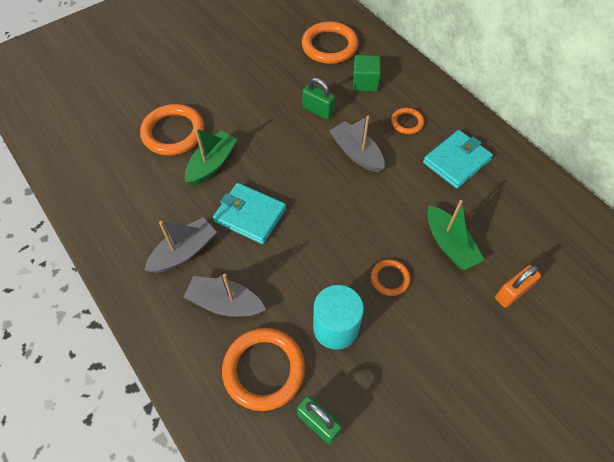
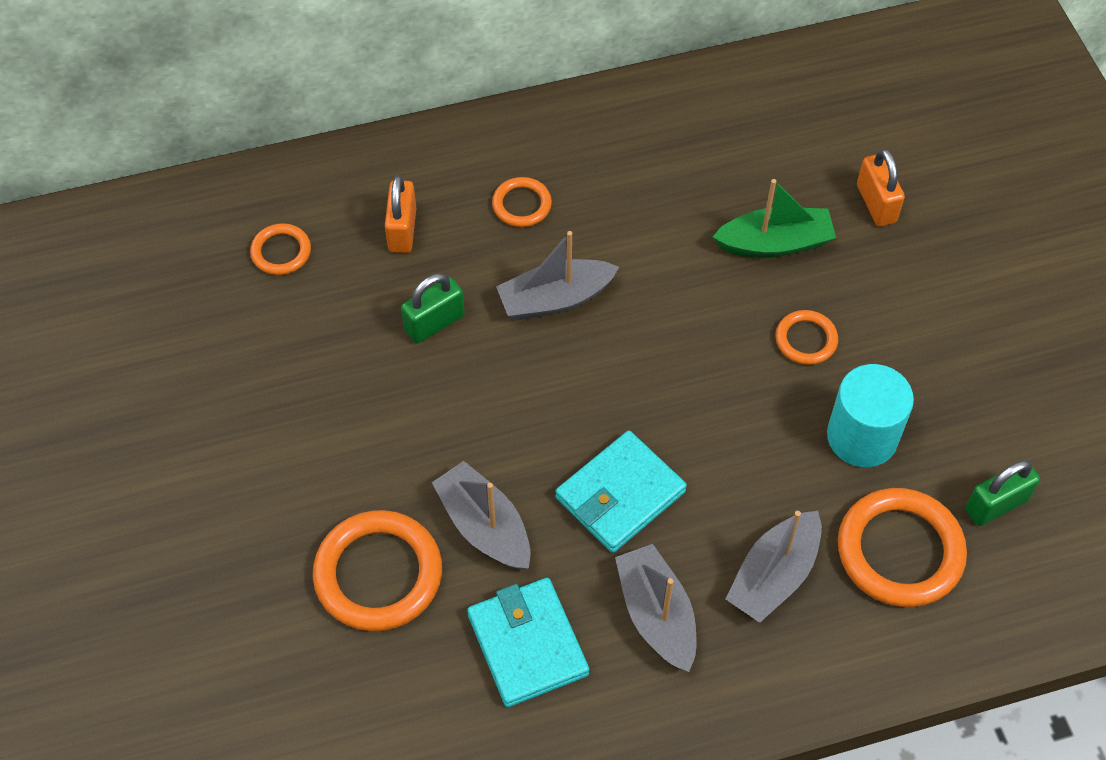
camera: 70 degrees left, 0 degrees up
green boat [185,128,237,186] -> grey boat [432,461,531,570]
orange ring [302,21,358,64] -> orange ring [250,223,311,275], size x0.53
green cube [353,55,381,92] -> orange padlock [385,175,416,253]
turquoise wallet [423,130,493,189] -> turquoise wallet moved to [467,578,589,707]

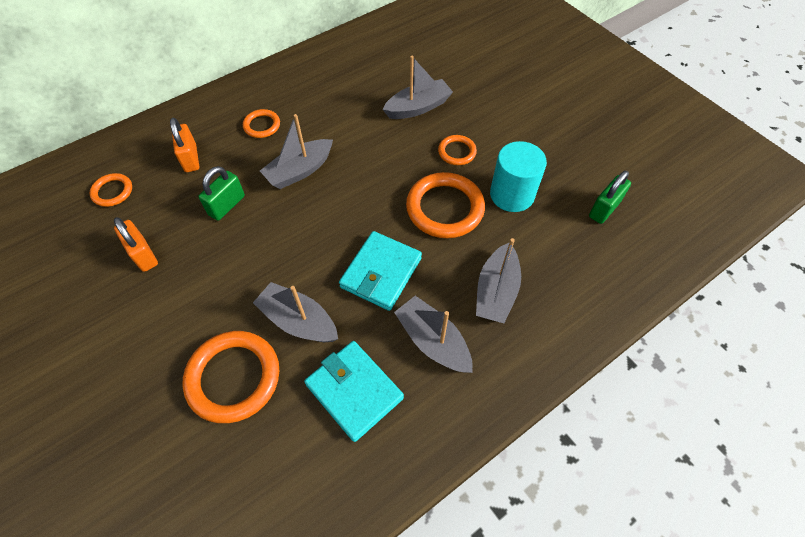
camera: 20 degrees left, 0 degrees up
green boat [713,179,836,258] -> grey boat [382,56,453,119]
orange ring [838,488,967,607] -> orange ring moved to [406,172,485,238]
orange padlock [857,149,905,226] -> orange padlock moved to [114,217,158,272]

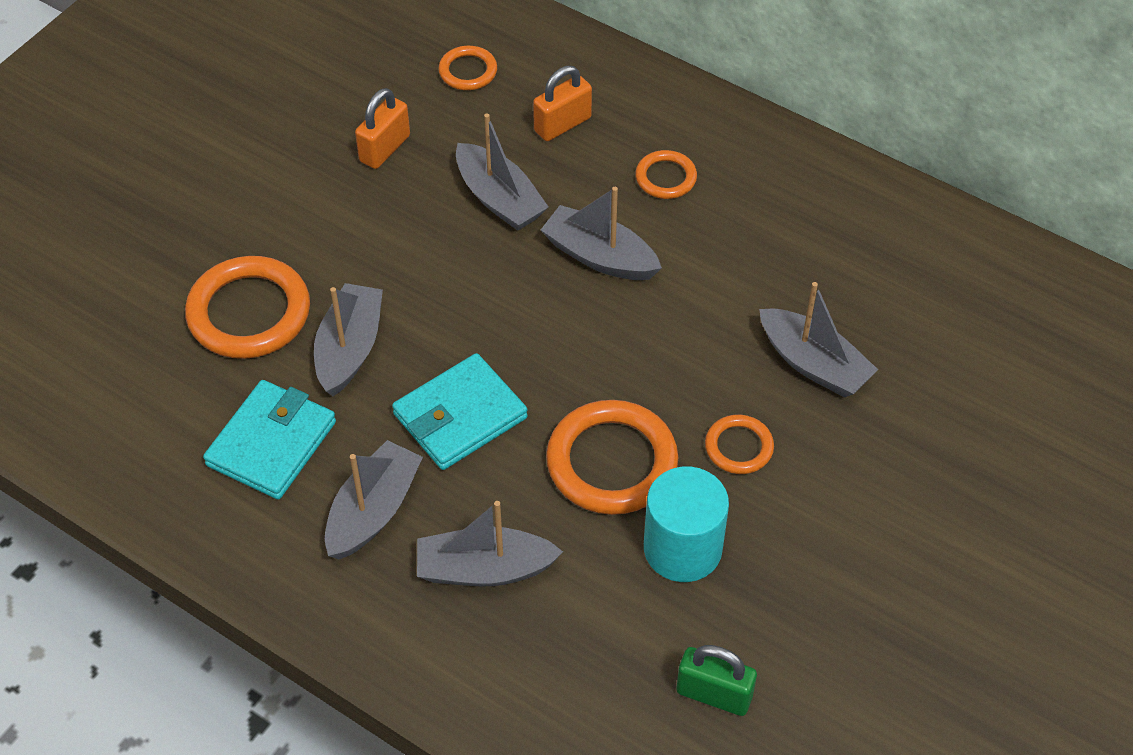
camera: 70 degrees right, 5 degrees down
green padlock [198,166,245,221] -> grey boat [456,114,548,231]
turquoise wallet [339,231,422,311] -> turquoise wallet turned 45 degrees counterclockwise [392,353,528,470]

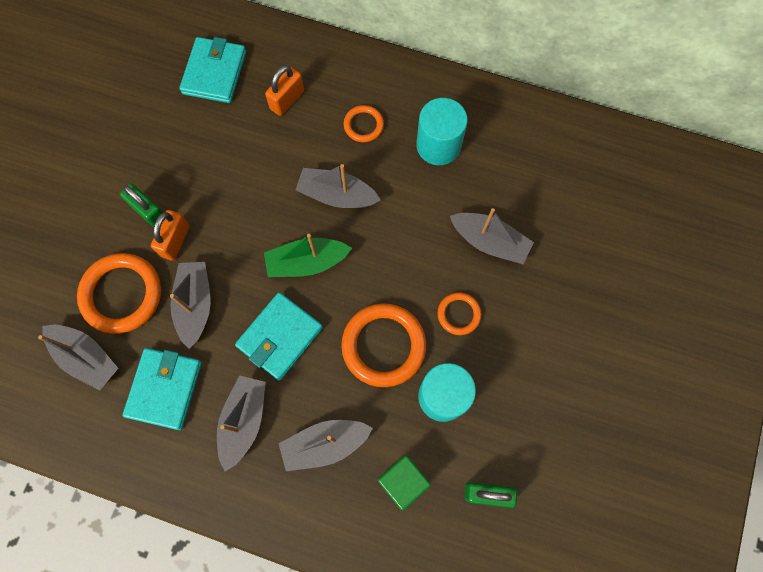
camera: 15 degrees left, 20 degrees up
orange padlock [355,88,410,169] -> orange padlock moved to [151,210,190,261]
orange ring [439,46,497,90] -> turquoise wallet [179,37,246,103]
grey boat [456,114,548,231] -> grey boat moved to [38,324,118,390]
none -> green padlock [120,184,164,227]
none -> green boat [264,234,352,277]
none -> green cube [378,455,431,510]
none -> turquoise cylinder [416,98,468,165]

